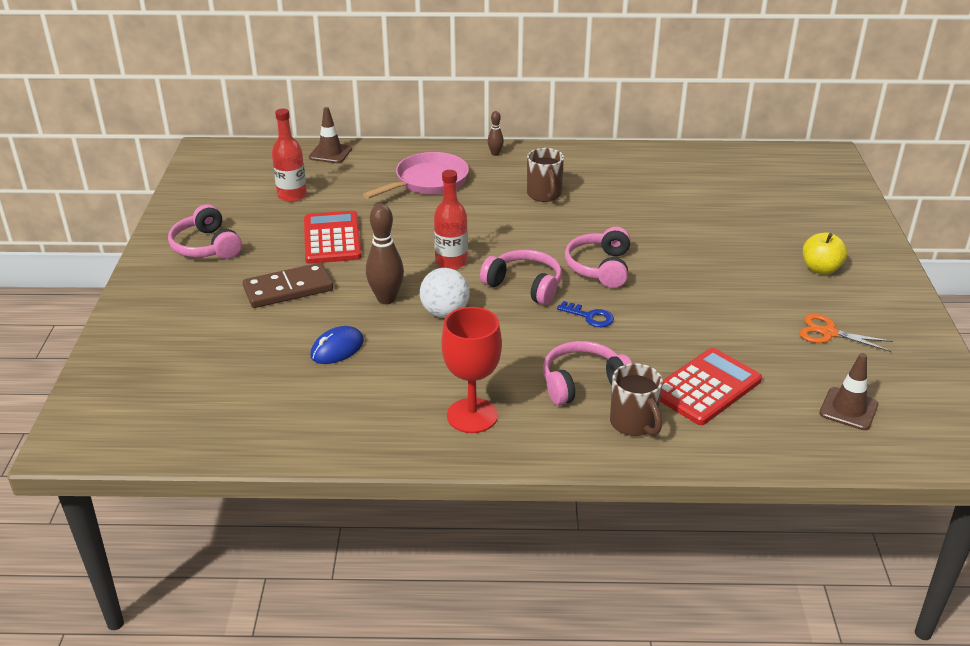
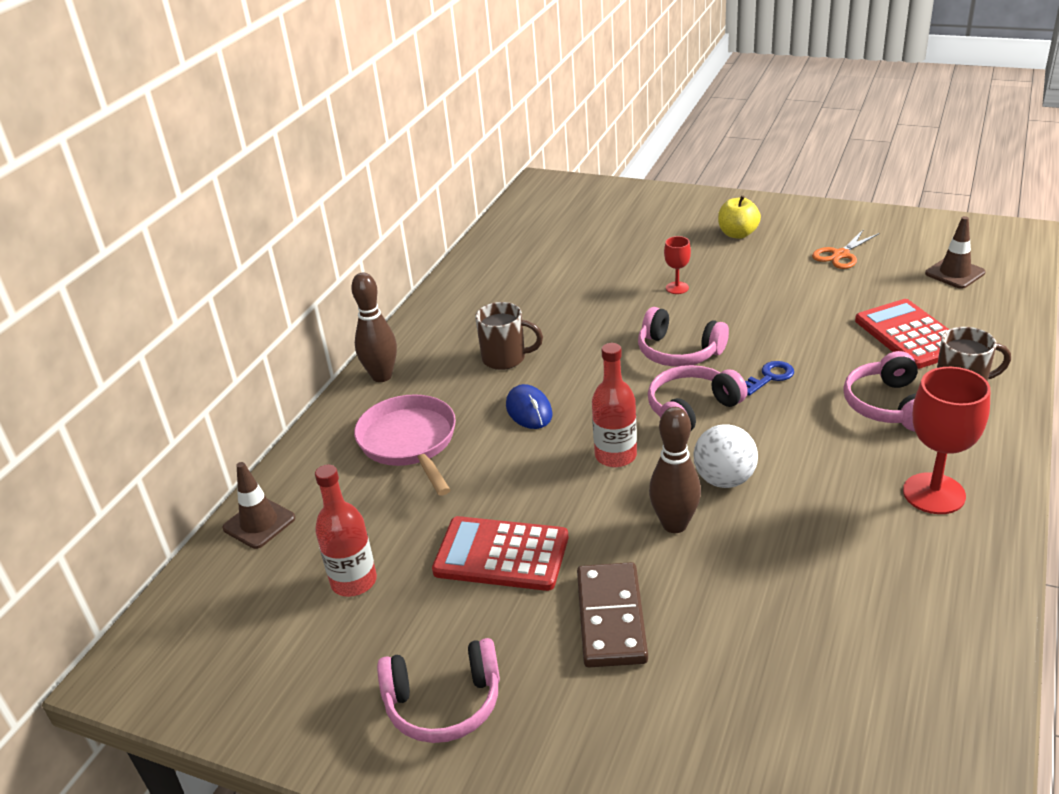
camera: 65 degrees left, 0 degrees up
blue mouse [310,326,364,364] -> blue mouse moved to [506,384,553,429]
brown bowling pin [488,111,504,156] -> brown bowling pin [351,273,397,382], size x1.90
none -> red goblet [664,236,691,294]

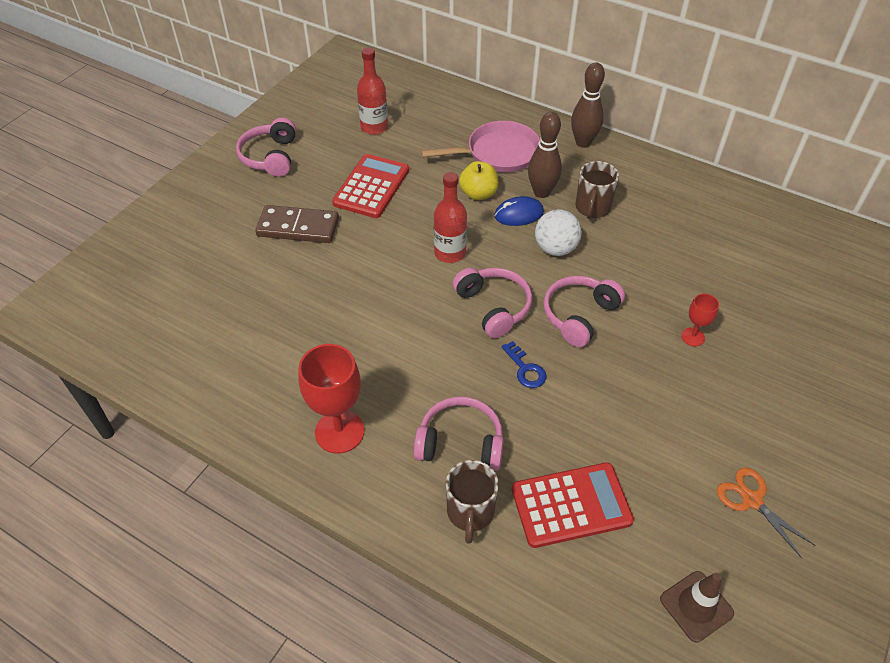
camera: 95 degrees right, 15 degrees up
brown traffic cone [223,462,295,549] -> none
brown bowling pin [649,407,701,533] -> brown bowling pin moved to [528,112,562,198]
white ball [694,424,758,488] -> white ball moved to [535,209,582,256]
yellow apple [718,195,761,239] -> yellow apple moved to [459,161,498,200]

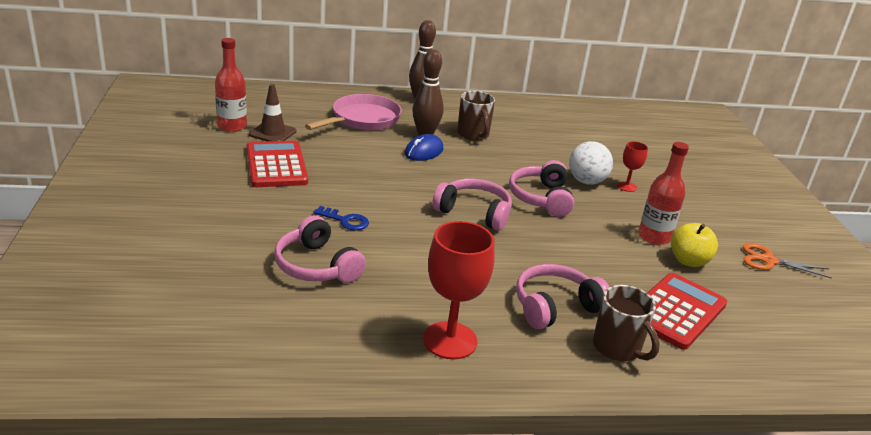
camera: 40 degrees left, 20 degrees down
pink headphones [236,118,296,177] -> pink headphones moved to [274,215,366,283]
brown domino [255,205,339,243] -> none
red bottle [434,172,467,263] -> red bottle moved to [638,142,689,245]
yellow apple [459,161,498,200] -> yellow apple moved to [671,223,718,267]
blue key [502,341,546,388] -> blue key moved to [313,206,369,231]
white ball [535,209,582,256] -> white ball moved to [569,141,613,185]
brown traffic cone [660,571,734,642] -> brown traffic cone moved to [249,84,297,141]

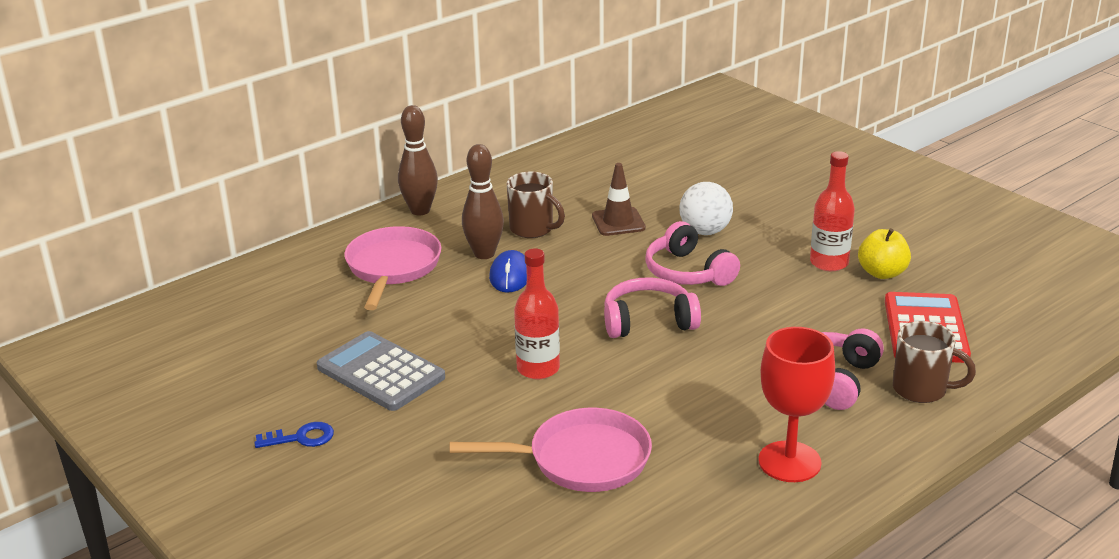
camera: 30 degrees left, 0 degrees up
red bottle [215,38,247,132] -> red bottle moved to [514,248,560,379]
red calculator [247,141,308,187] -> grey calculator [317,331,445,411]
brown traffic cone [249,84,297,141] -> brown traffic cone moved to [592,163,646,236]
pink headphones [274,215,366,283] -> pink pan [450,408,652,492]
blue key [313,206,369,231] -> blue key moved to [254,422,334,448]
red goblet [617,141,648,192] -> none
orange scissors [743,243,832,279] -> none

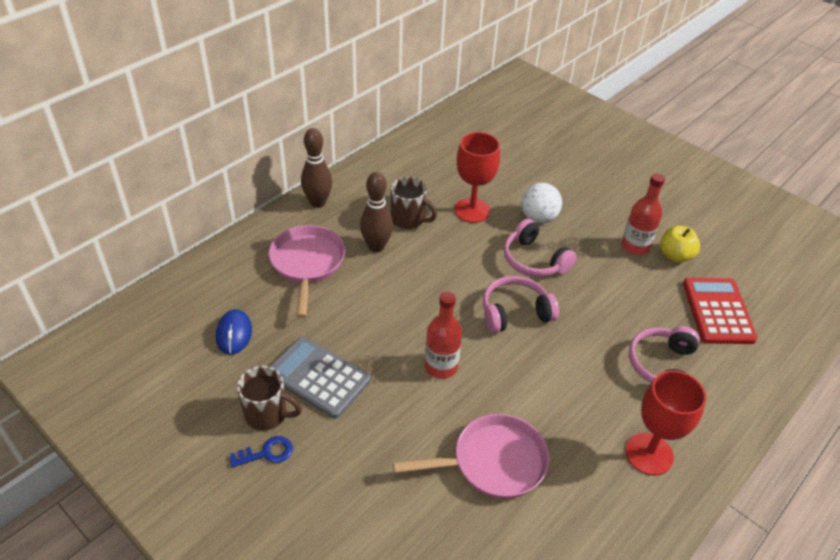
camera: 10 degrees left, 15 degrees up
blue mouse [489,250,527,293] -> blue mouse moved to [216,309,252,355]
brown traffic cone [592,163,646,236] -> red goblet [454,132,500,223]
brown mug [893,321,976,403] -> brown mug moved to [237,366,302,431]

